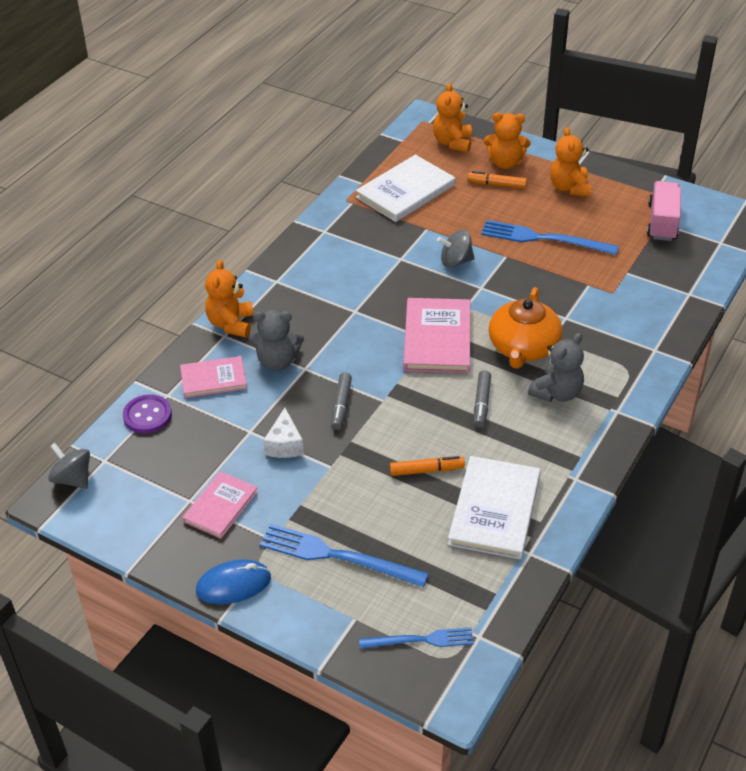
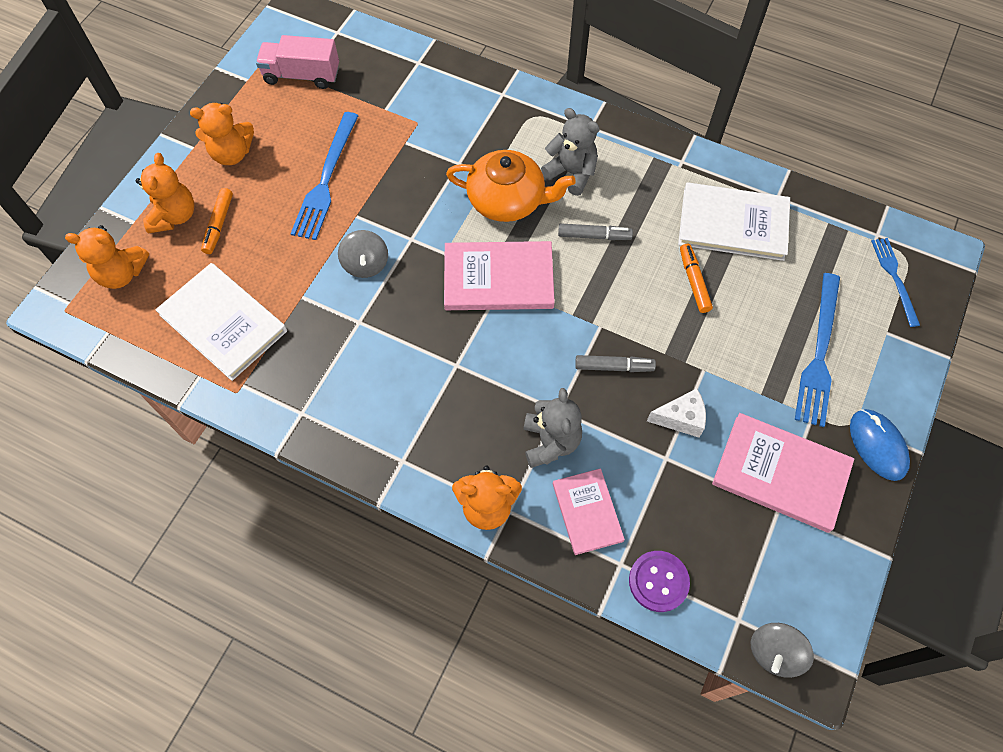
camera: 95 degrees left, 20 degrees up
pink book [182,471,258,539] -> pink book [712,413,854,533], size x1.60

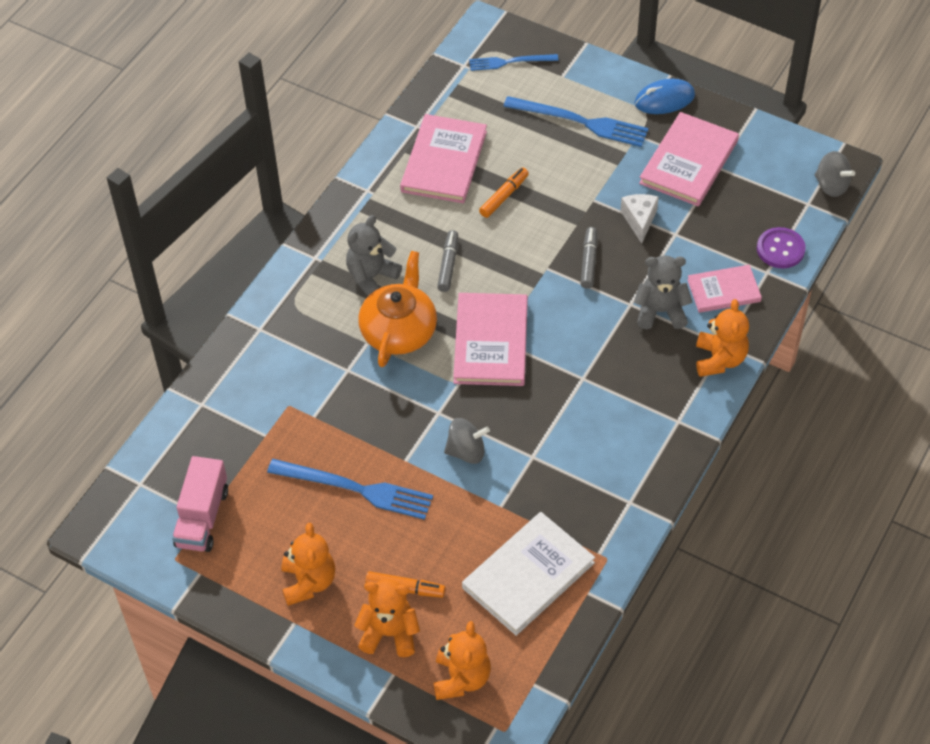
camera: 85 degrees left, 10 degrees down
white book [678,182,790,261] -> pink book [400,114,487,203]
orange marker [680,244,713,313] -> orange marker turned 135 degrees clockwise [479,167,529,218]

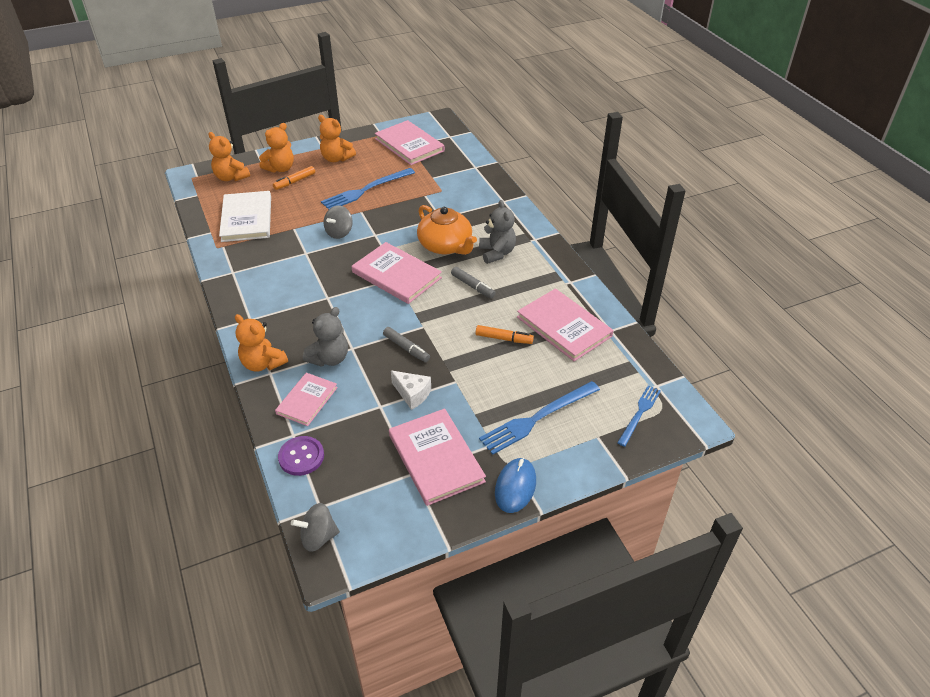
camera: 125 degrees right, 10 degrees down
pink truck [172,456,228,552] -> pink book [375,120,445,165]
orange marker [479,167,529,218] -> orange marker turned 60 degrees counterclockwise [475,325,534,344]

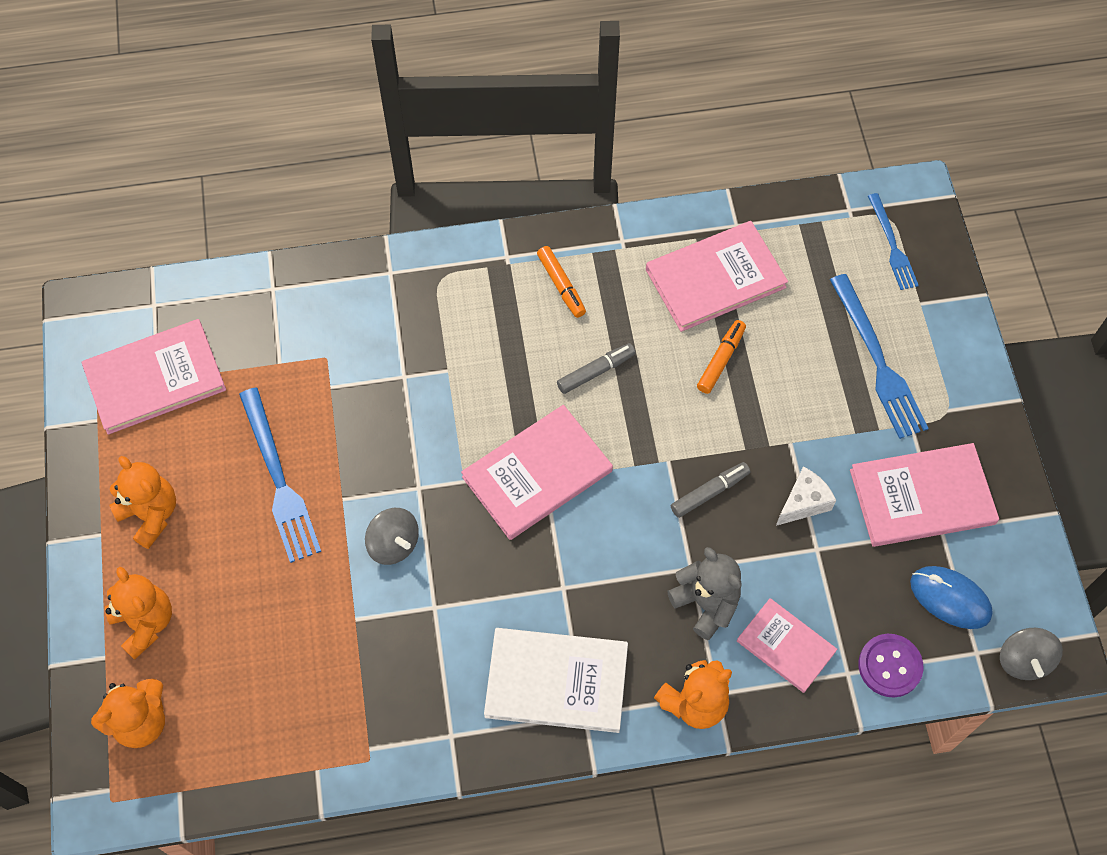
camera: 75 degrees left, 20 degrees up
white book [219,191,271,242] -> white book moved to [484,628,628,733]
orange marker [273,166,315,190] -> orange marker moved to [537,246,586,318]
orange teddy bear [318,115,356,162] -> orange teddy bear turned 90 degrees counterclockwise [110,456,176,549]
orange teapot [417,205,477,255] -> none
grey teddy bear [479,200,516,264] -> none
blue mouse [495,458,536,513] -> blue mouse moved to [910,566,993,629]
blue fork [617,385,661,447] -> blue fork turned 150 degrees counterclockwise [868,193,919,290]

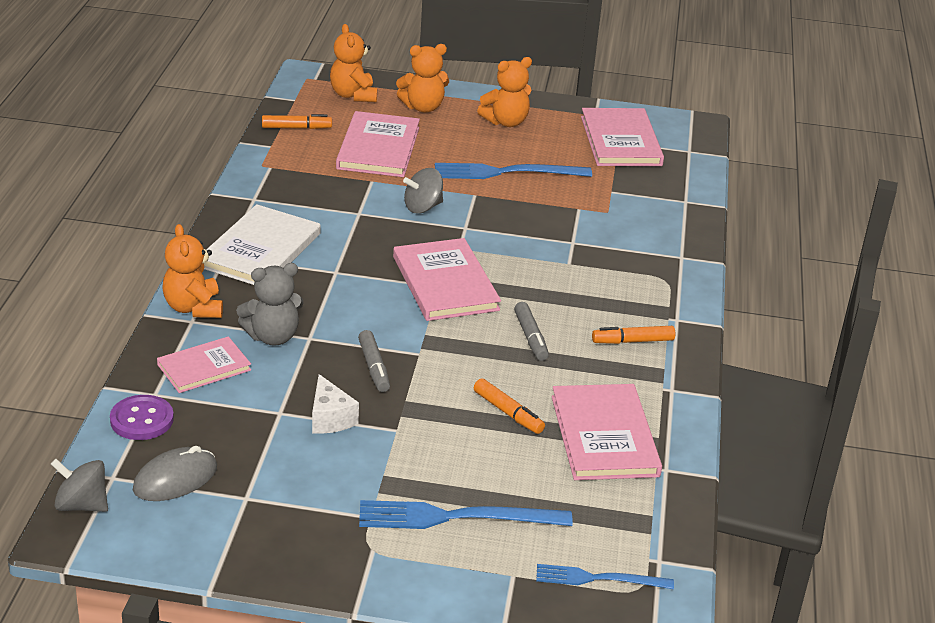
camera: 105 degrees right, 30 degrees down
pink book [850,443,999,547] -> pink book moved to [336,111,420,177]
blue mouse [910,566,993,629] -> grey mouse [133,446,217,501]
none -> orange marker [262,114,332,129]

